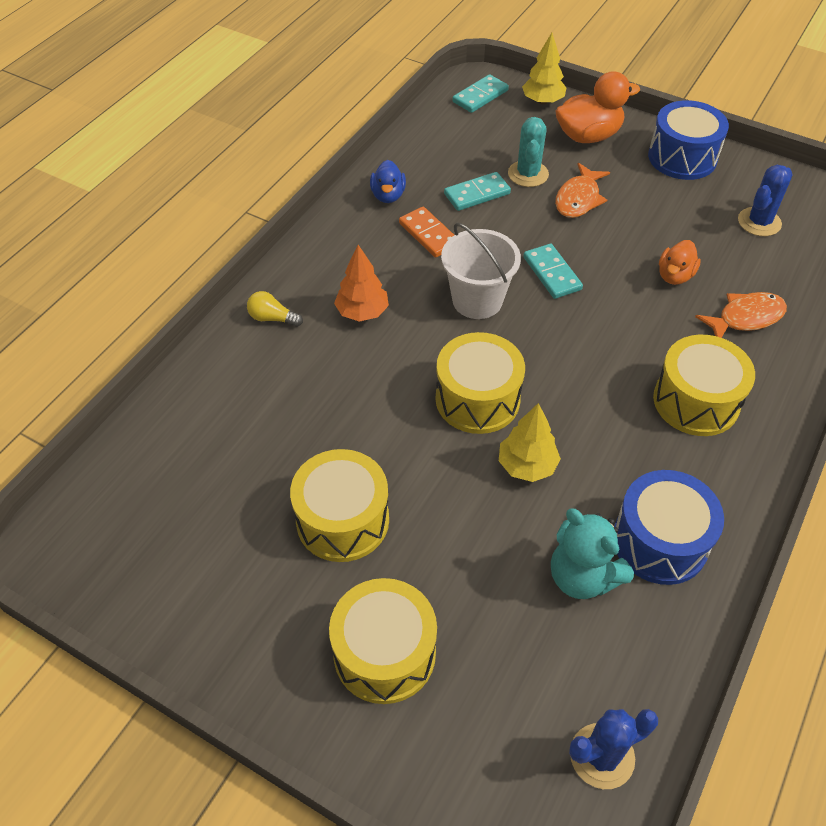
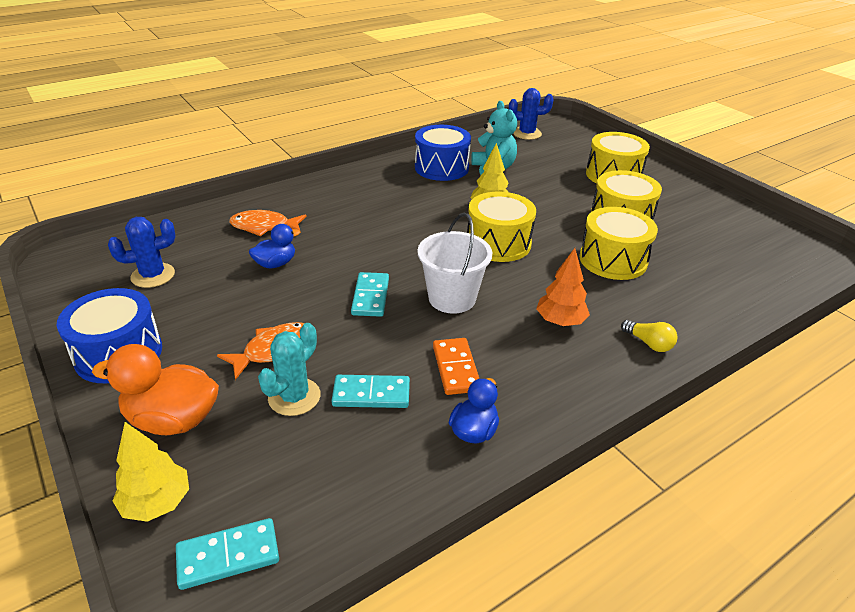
camera: 155 degrees left, 15 degrees down
yellow drum [653,335,755,436] -> yellow drum moved to [579,207,658,280]
orange duck [659,240,701,285] -> blue duck [249,224,300,268]

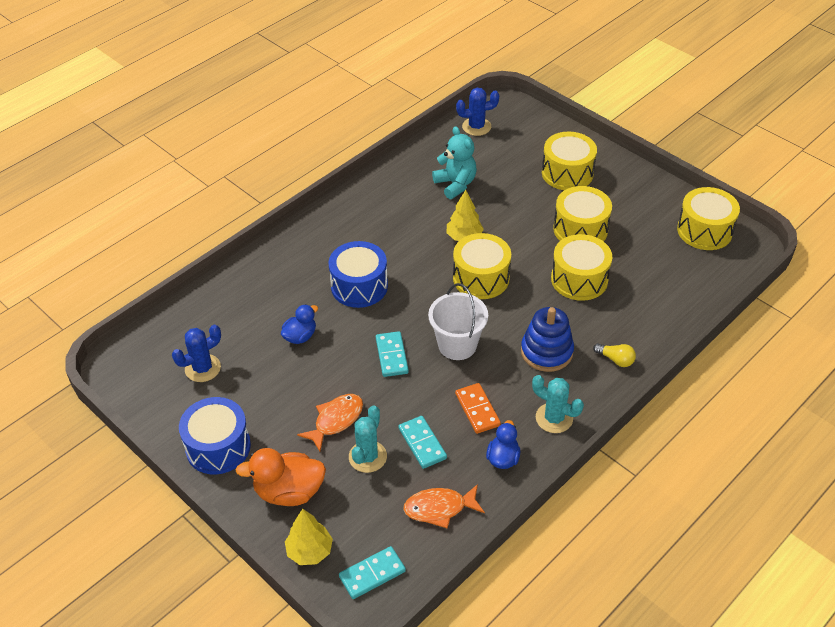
camera: 10 degrees left, 10 degrees up
orange fish [229,210,307,236] -> orange fish moved to [403,484,485,529]
turquoise domino [331,375,410,408] -> turquoise domino turned 75 degrees clockwise [398,416,447,469]
blue drum [415,125,471,181] -> blue drum moved to [329,241,388,308]
orange tree [536,248,590,326] -> blue stacking toy [521,307,574,372]
none -> turquoise cactus [532,375,584,433]
none -> yellow drum [677,187,740,250]

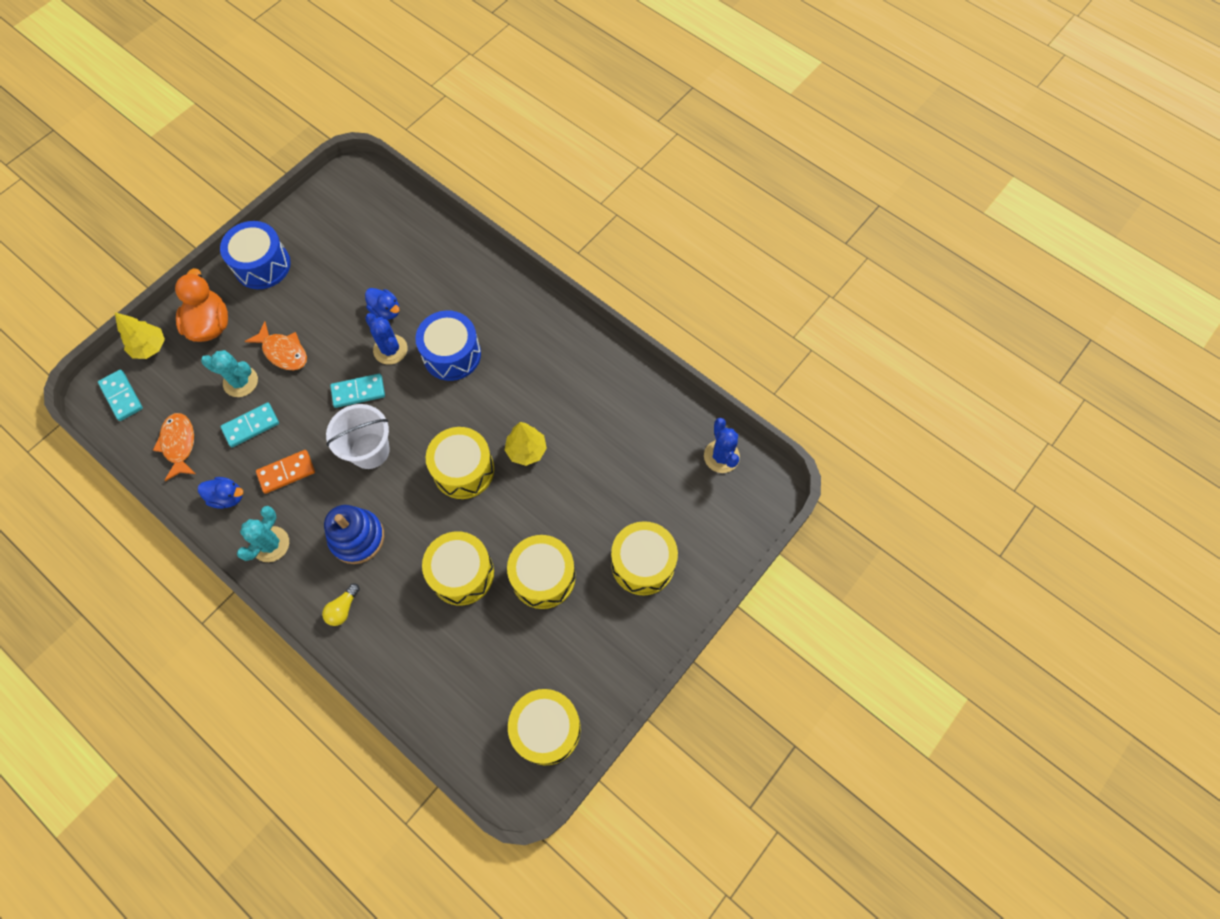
camera: 85 degrees right, 20 degrees up
blue cactus [172,325,221,382] -> blue cactus moved to [365,313,408,365]
turquoise teddy bear [432,126,477,199] -> none

